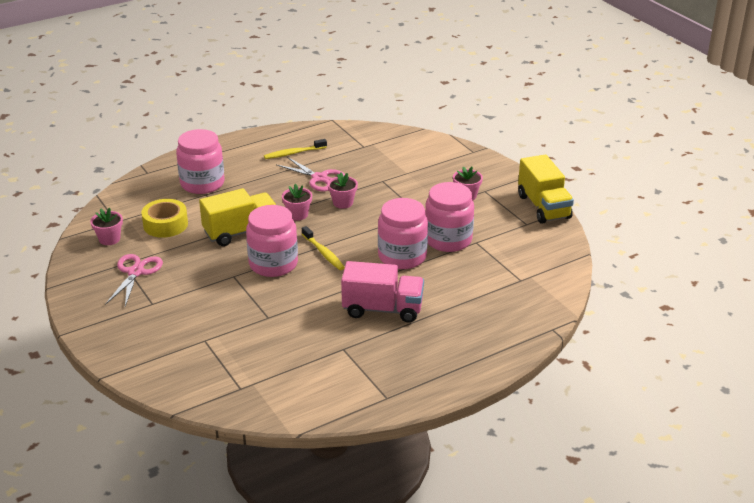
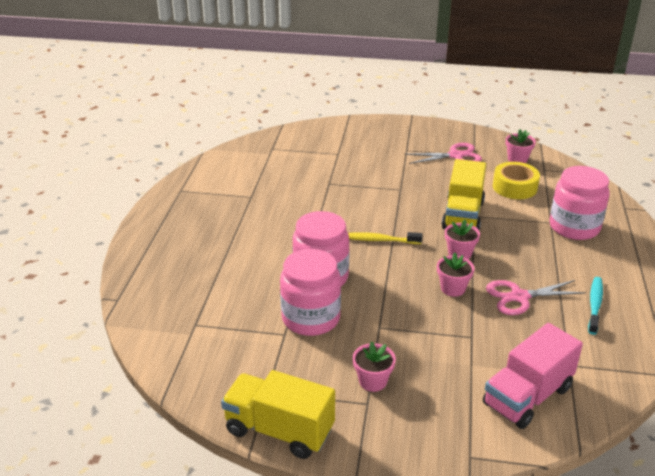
camera: 130 degrees right, 0 degrees up
pink scissors [105,254,163,306] -> pink scissors turned 60 degrees counterclockwise [405,143,482,164]
pink jar [246,205,298,277] -> none
yellow toothbrush [264,139,327,159] -> turquoise toothbrush [588,277,603,335]
pink truck [341,261,424,323] -> pink truck moved to [483,323,583,429]

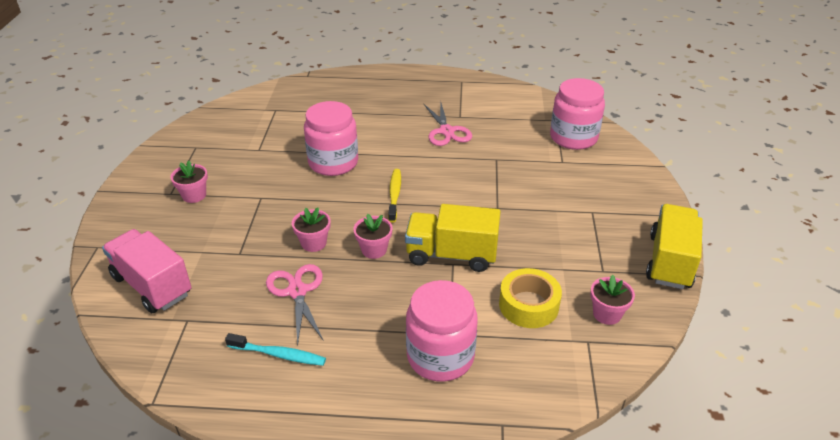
camera: 85 degrees right, 5 degrees up
yellow truck [221,370,335,459] -> yellow truck moved to [646,204,703,289]
pink jar [280,249,341,336] -> pink jar moved to [550,78,605,150]
pink scissors [405,143,482,164] -> pink scissors moved to [424,102,472,146]

